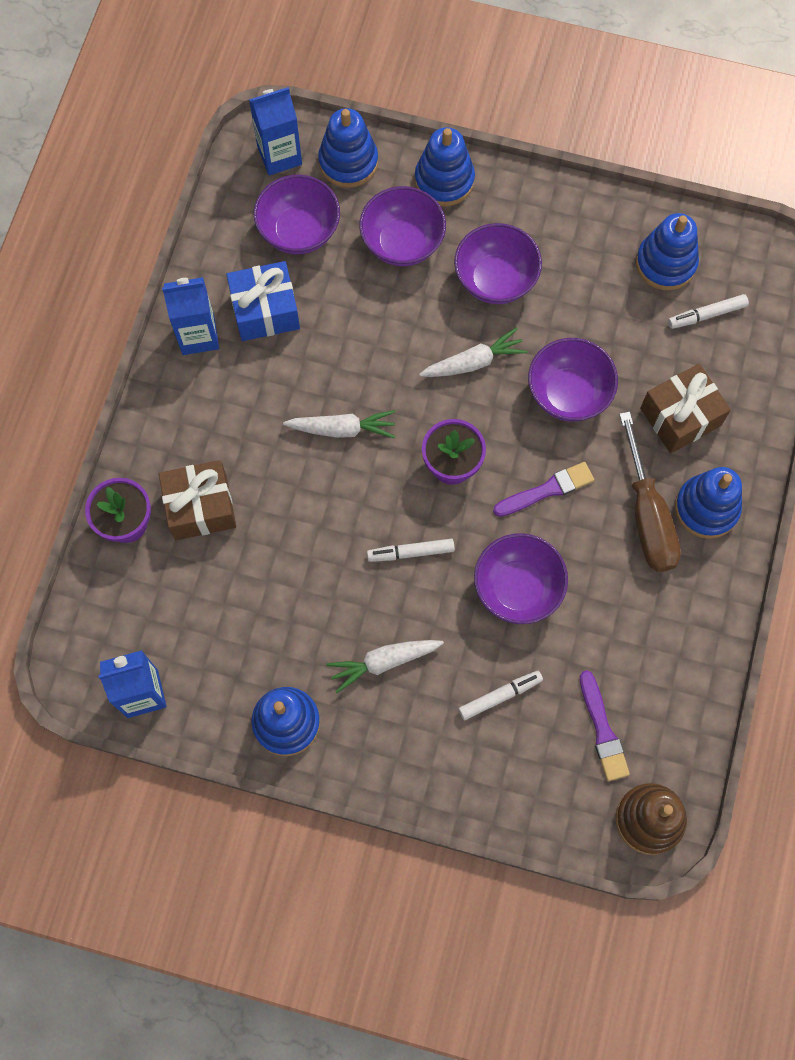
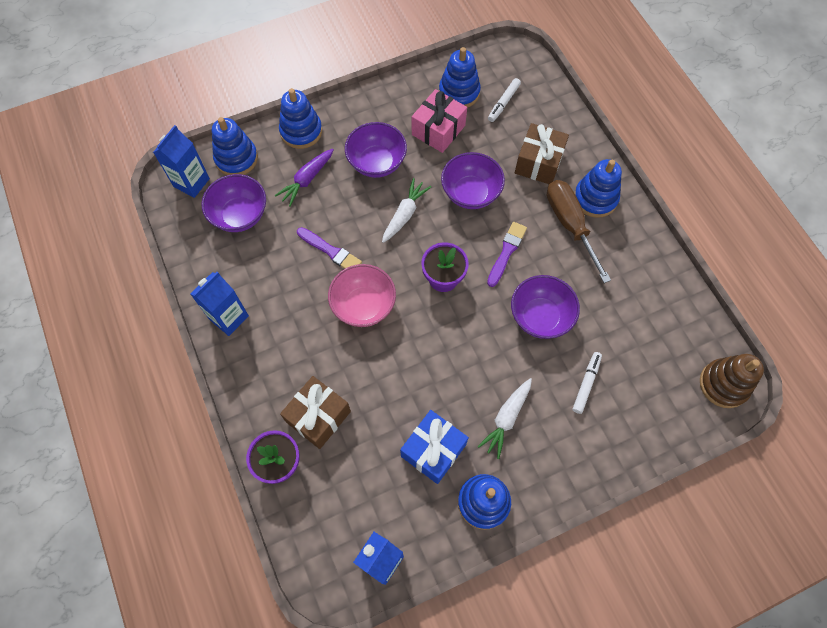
camera: 40 degrees left, 5 degrees down
blue gift [226,261,300,341] -> blue gift moved to [400,410,469,484]
white carrot [283,410,396,438] -> pink bowl [328,264,396,327]
purple bowl [359,186,446,266] -> purple carrot [275,149,334,207]
white marker [367,539,455,562] -> none
purple brush [580,670,630,781] -> purple brush moved to [297,227,362,269]
brown screwdriver [619,411,681,572] -> brown screwdriver turned 150 degrees counterclockwise [547,180,611,283]
none -> pink gift [412,89,467,153]

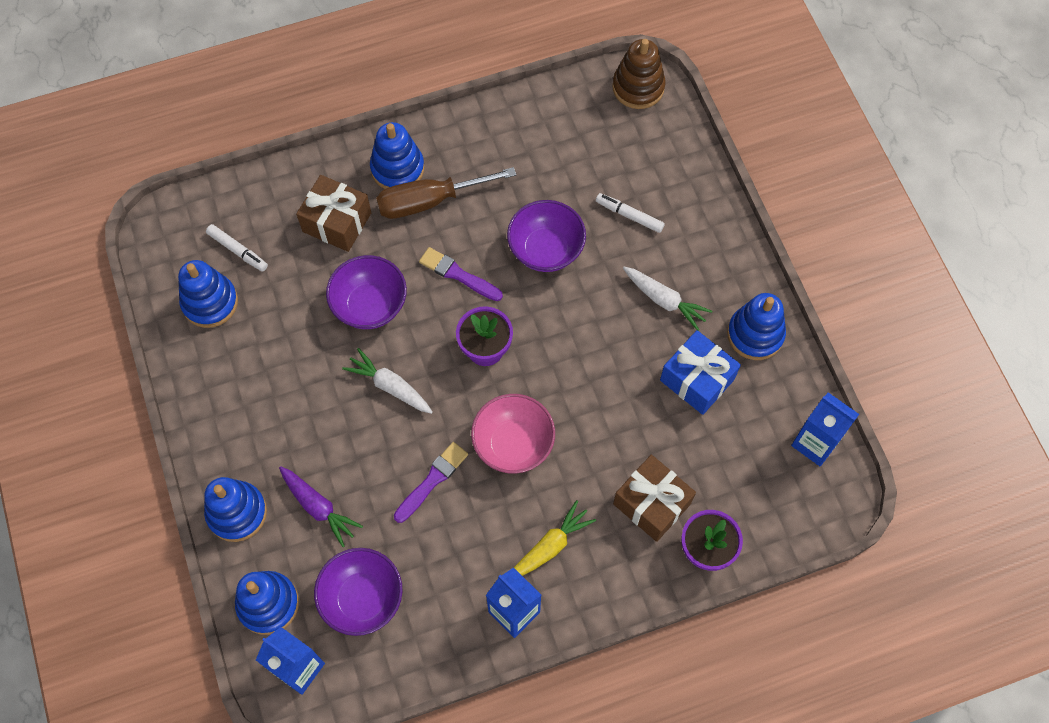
camera: 85 degrees left, 0 degrees up
purple bowl [345,122,407,178] -> none
pink gift [412,89,467,153] -> none
none -> yellow carrot [513,500,596,576]

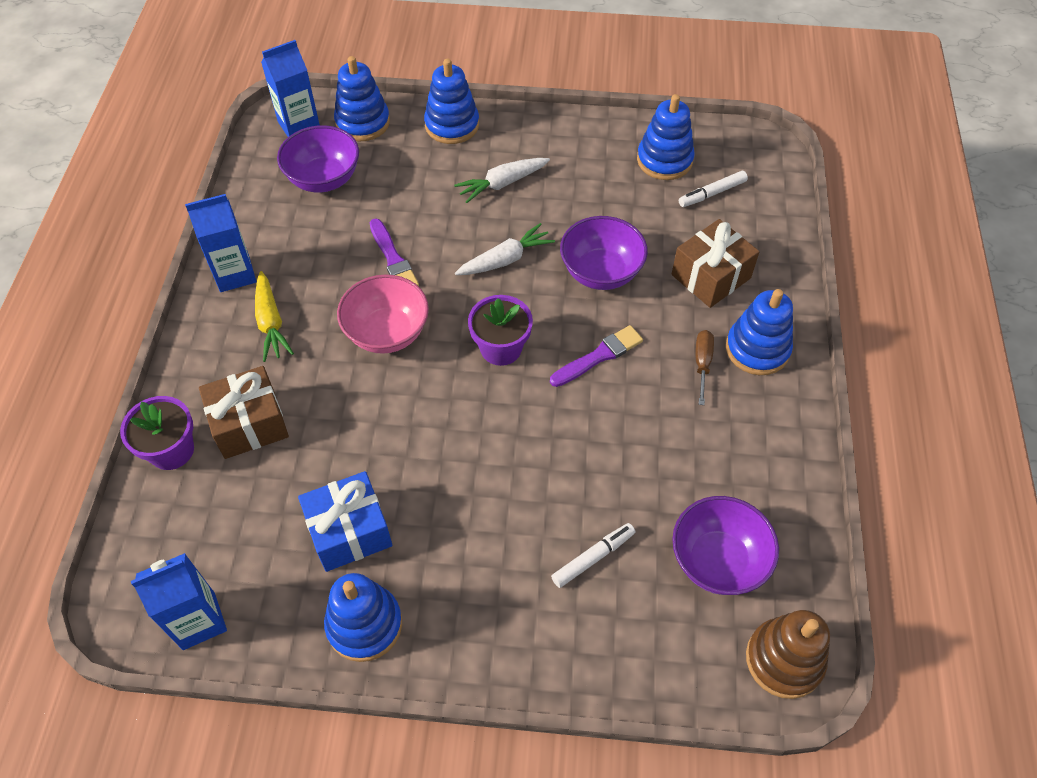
camera: 115 degrees right, 10 degrees down
purple carrot [279,466,363,547] -> none
brown screwdriver [376,167,516,219] -> brown screwdriver [696,330,714,405], size x0.51
purple bowl [507,200,586,272] -> purple bowl moved to [672,496,779,595]
white carrot [623,267,712,331] -> white carrot moved to [454,158,550,203]

